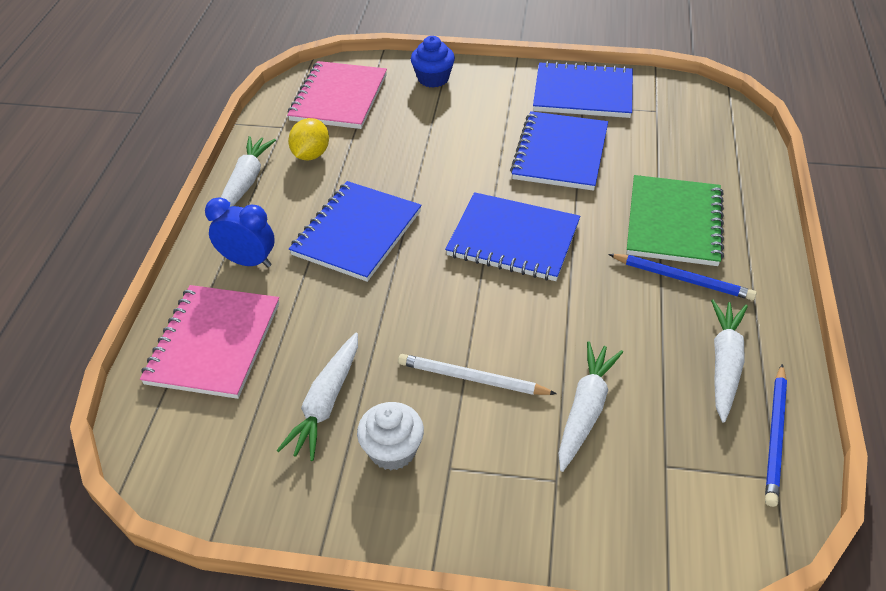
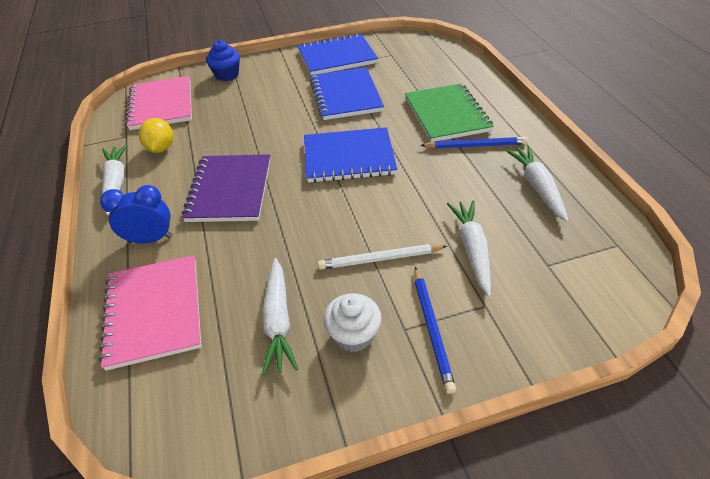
camera: 25 degrees left, 0 degrees up
blue notebook [289,181,422,282] -> purple notebook [182,154,270,222]
blue pencil [765,364,787,507] -> blue pencil moved to [415,267,456,394]

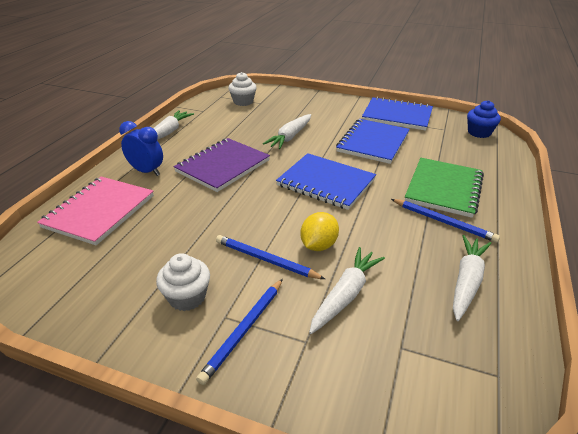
camera: 35 degrees right, 10 degrees down
pink notebook [125,76,192,130] -> white cupcake [228,72,257,106]
yellow lemon [139,118,173,153] -> yellow lemon moved to [300,212,339,251]
blue cupcake [206,40,240,81] -> blue cupcake moved to [467,100,501,138]
white carrot [262,258,298,375] -> white carrot moved to [263,114,311,149]
white pencil [318,244,447,270] -> blue pencil [216,235,325,279]

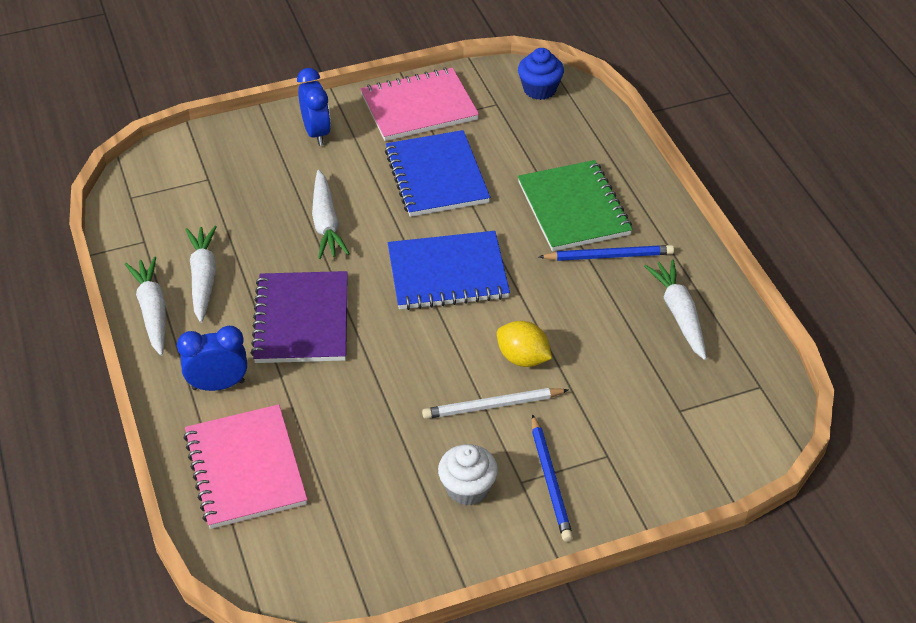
camera: 40 degrees left, 10 degrees up
blue pencil [216,235,325,279] -> white pencil [422,388,568,419]
white cupcake [228,72,257,106] -> none
yellow lemon [300,212,339,251] -> yellow lemon turned 45 degrees counterclockwise [497,321,552,367]
white carrot [309,247,385,334] -> white carrot moved to [185,226,217,323]
blue notebook [362,97,433,131] -> pink notebook [360,68,479,141]
none -> blue clock [297,68,331,146]

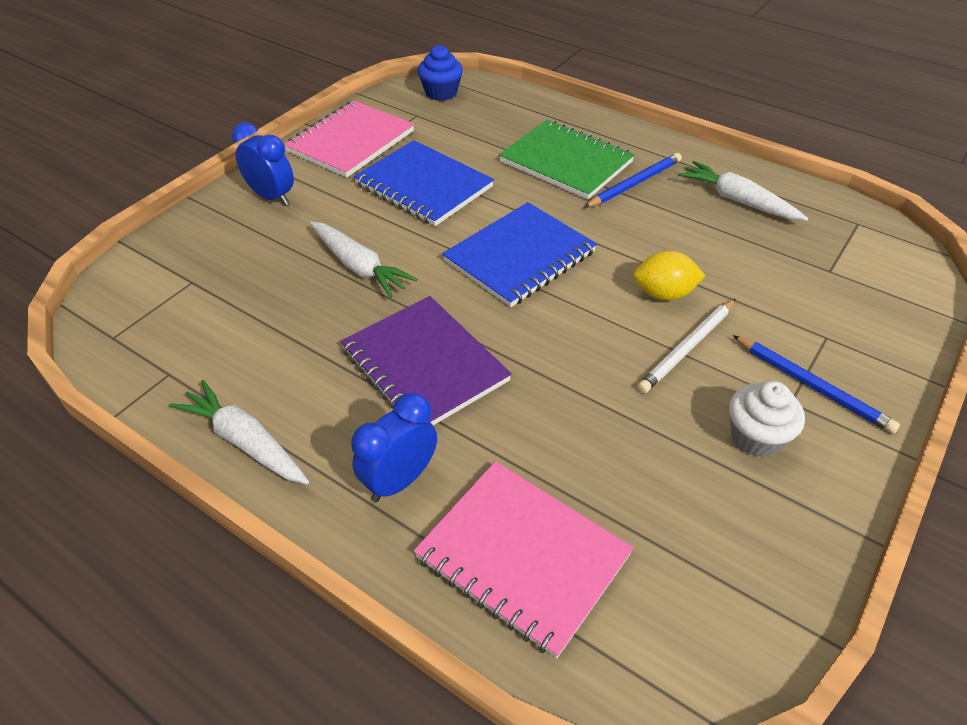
camera: 35 degrees left, 0 degrees up
white carrot [185,226,217,323] -> none

